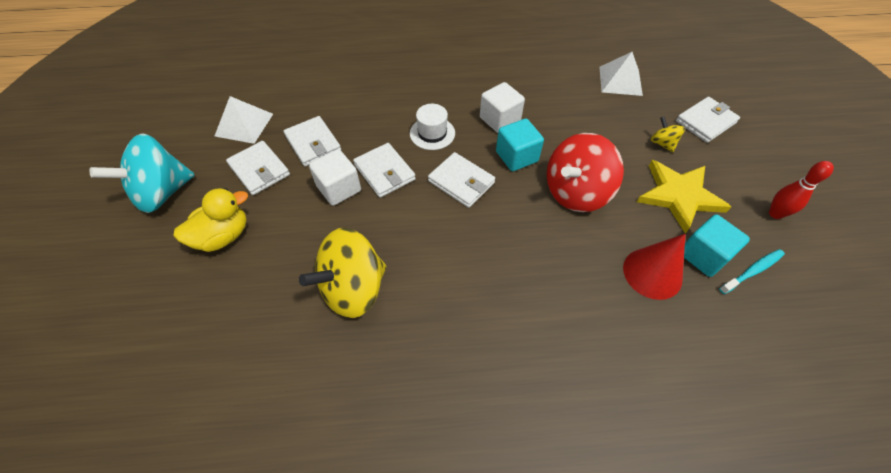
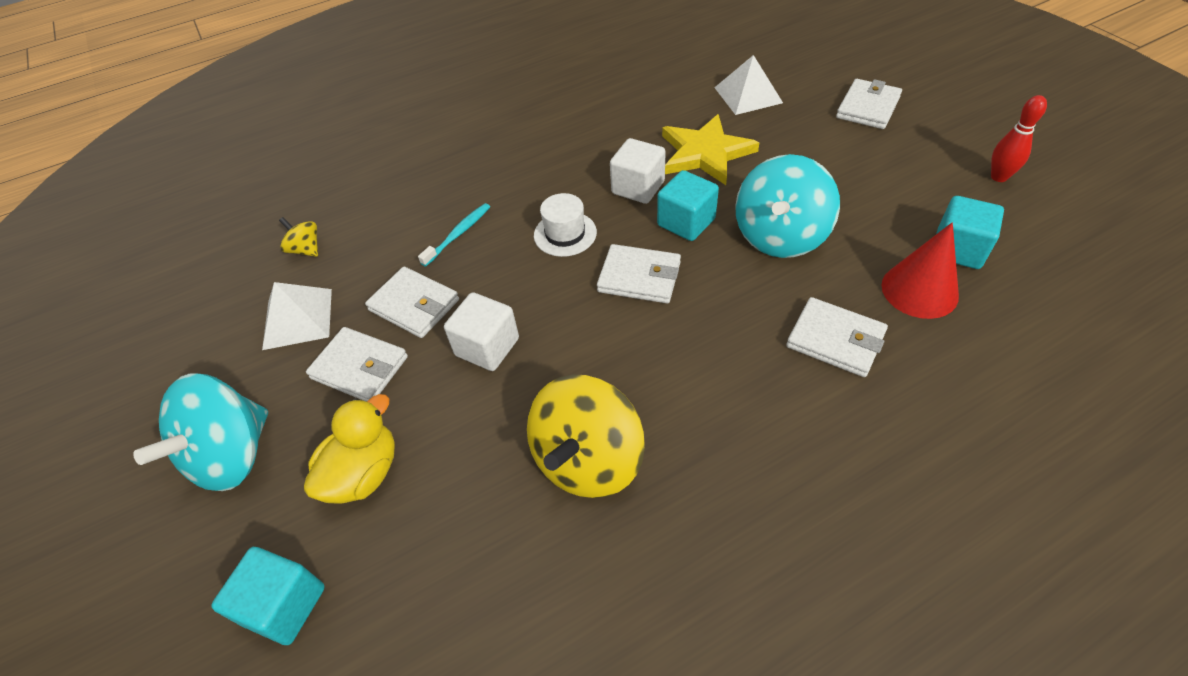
camera: 20 degrees left, 5 degrees down
white wallet [353,143,416,198] -> white wallet moved to [786,297,888,377]
red spinning top [547,133,624,212] -> turquoise spinning top [735,154,840,258]
yellow star [637,160,731,233] -> yellow star moved to [662,114,759,185]
yellow spinning top [651,117,685,152] -> yellow spinning top moved to [279,217,318,257]
turquoise toothbrush [719,249,785,294] -> turquoise toothbrush moved to [418,203,490,267]
none -> turquoise cube [211,547,325,645]

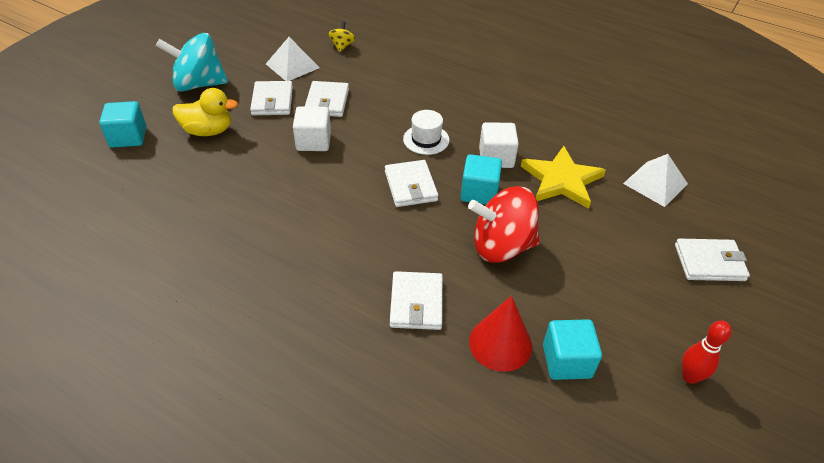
camera: 55 degrees right, 5 degrees down
turquoise toothbrush [418,203,490,267] -> none
yellow spinning top [527,375,645,498] -> none
turquoise spinning top [735,154,840,258] -> red spinning top [468,186,540,263]

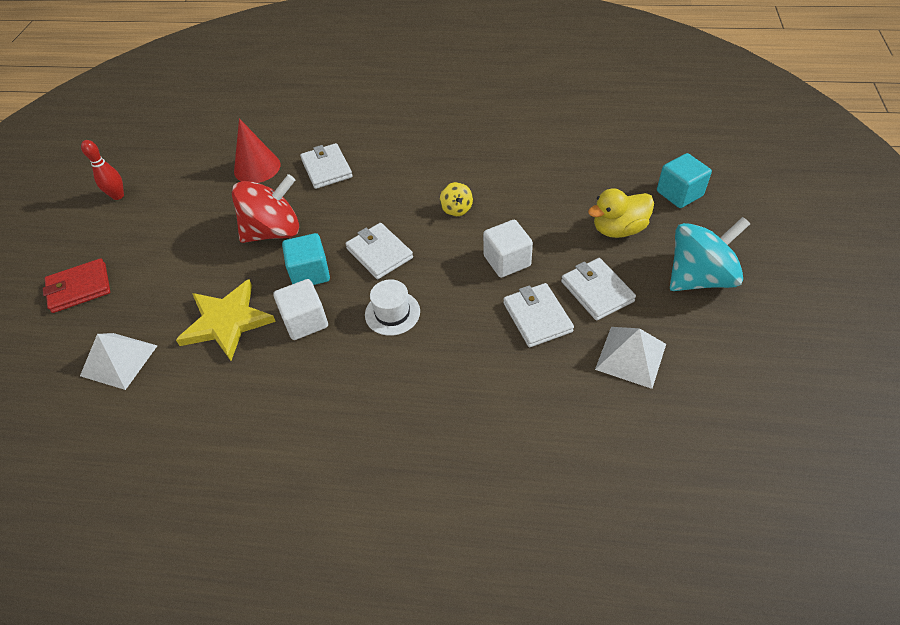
camera: 160 degrees right, 5 degrees up
yellow spinning top [328,21,355,52] -> yellow spinning top moved to [440,182,473,217]
turquoise cube [543,319,602,380] -> none
white wallet [675,238,750,281] -> red wallet [43,258,110,313]

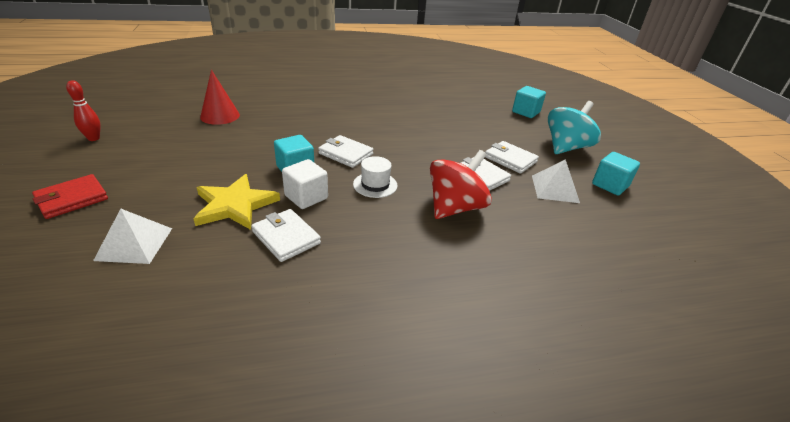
camera: 25 degrees left, 15 degrees down
red spinning top [232,174,299,243] -> red spinning top moved to [430,150,492,219]
white wallet [300,143,353,189] -> white wallet moved to [251,209,321,262]
yellow spinning top [440,182,473,217] -> none
white cube [483,220,533,278] -> none
yellow duck [588,188,654,238] -> none
none -> turquoise cube [592,152,640,195]

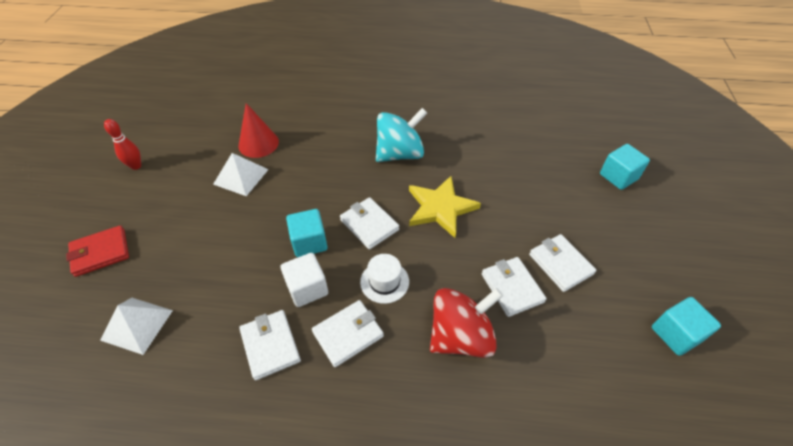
camera: 20 degrees right, 15 degrees up
yellow star [193,174,280,230] -> yellow star moved to [409,176,481,238]
white pyramid [532,159,580,203] -> white pyramid moved to [213,153,269,196]
turquoise spinning top [548,101,601,154] -> turquoise spinning top moved to [376,108,427,162]
none -> white wallet [312,300,384,367]

